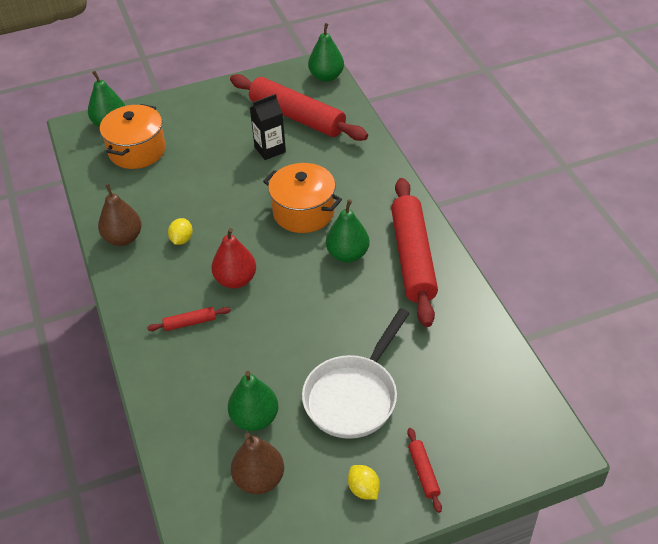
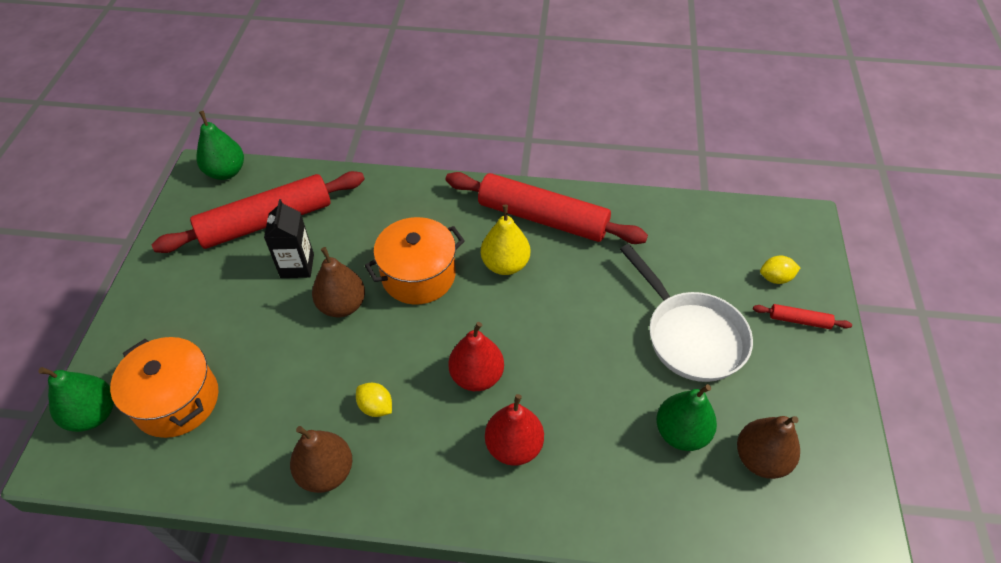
camera: 65 degrees left, 5 degrees up
red rolling pin [147,307,231,331] -> red pear [485,394,544,466]
green pear [326,199,370,263] -> yellow pear [481,205,530,275]
yellow lemon [348,465,380,500] -> yellow lemon moved to [760,256,800,284]
none -> brown pear [312,247,365,317]

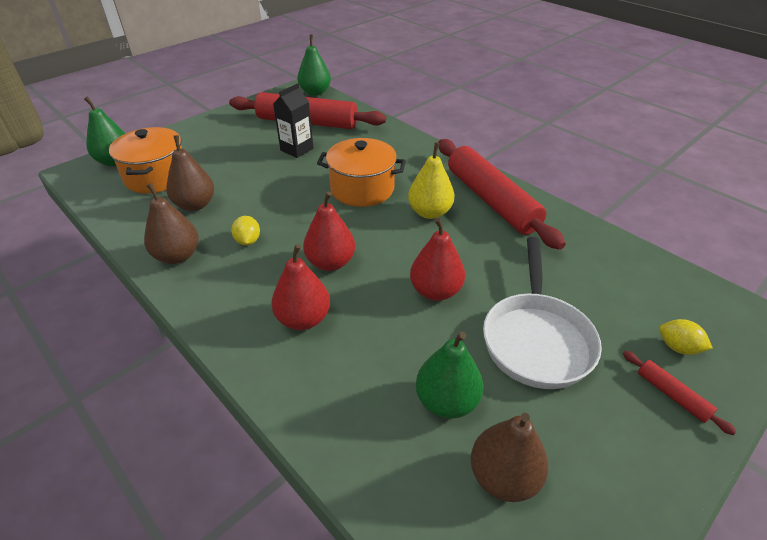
camera: 40 degrees right, 10 degrees down
brown pear [312,247,365,317] -> brown pear moved to [166,135,214,211]
none -> red pear [410,218,465,301]

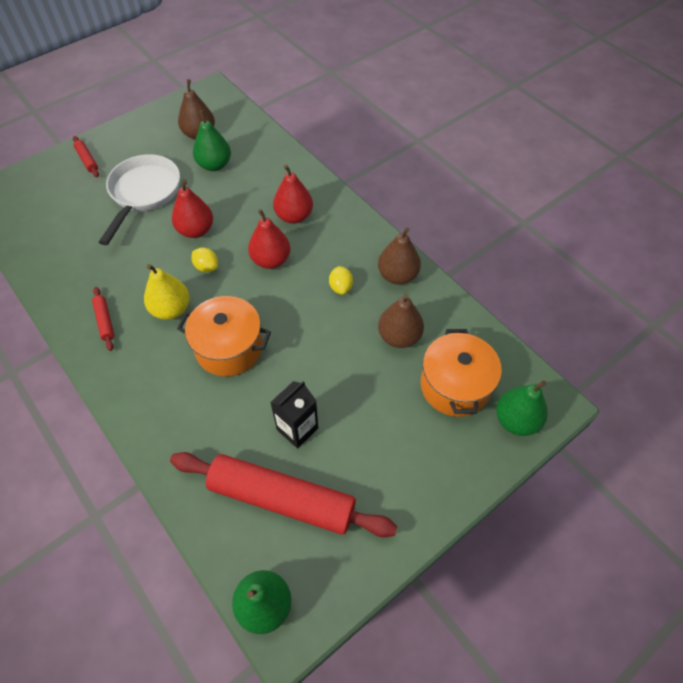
camera: 175 degrees left, 15 degrees up
red rolling pin [438,139,566,250] -> red rolling pin [92,287,114,351], size x0.41
yellow lemon [659,319,713,355] -> yellow lemon moved to [191,248,218,272]

